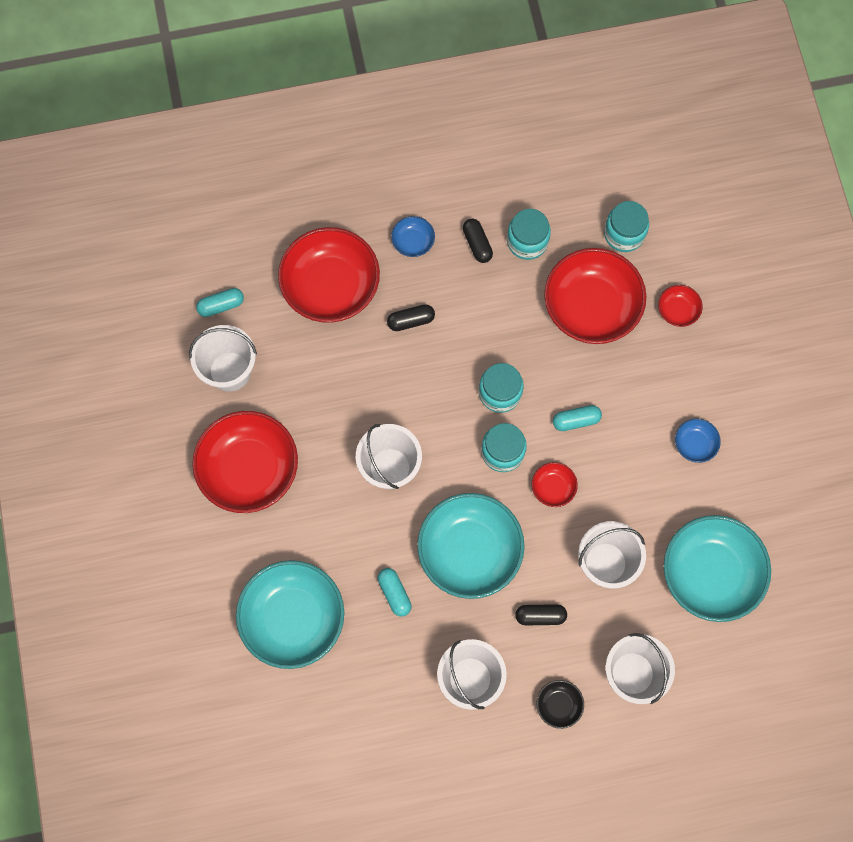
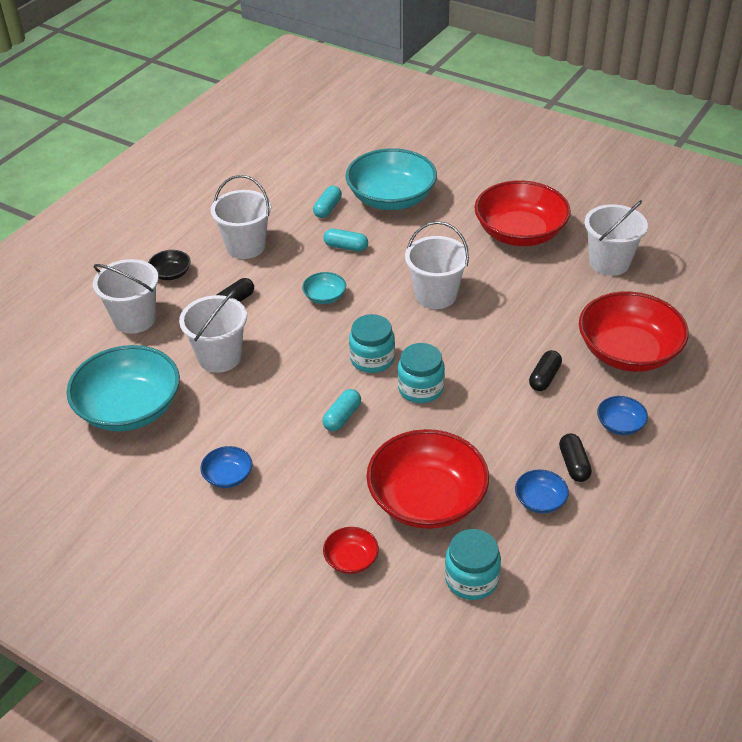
camera: 135 degrees right, 30 degrees down
turquoise capsule [196,288,244,317] -> turquoise capsule moved to [313,186,342,218]
turquoise bowl [417,493,525,599] -> turquoise bowl [302,272,346,304], size x0.44
black capsule [463,219,493,263] -> black capsule turned 60 degrees clockwise [559,433,592,482]
turquoise jar [507,209,551,260] -> blue bowl [515,469,569,513]
red bowl [532,462,578,507] -> none

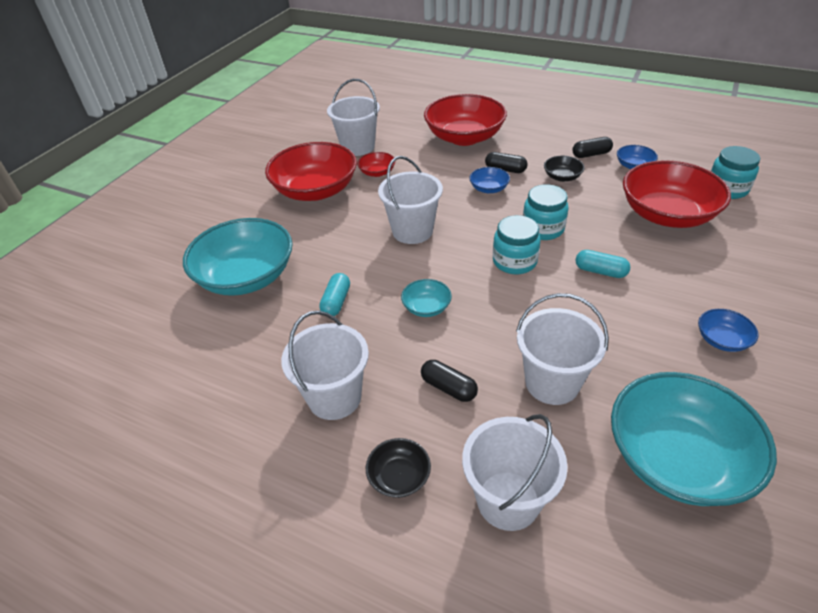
camera: 95 degrees left, 0 degrees up
turquoise capsule [313,186,342,218] -> none
red bowl [323,527,379,574] -> red bowl moved to [357,152,395,177]
blue bowl [597,396,648,435] -> blue bowl moved to [469,167,510,193]
none -> black bowl [544,156,585,182]

